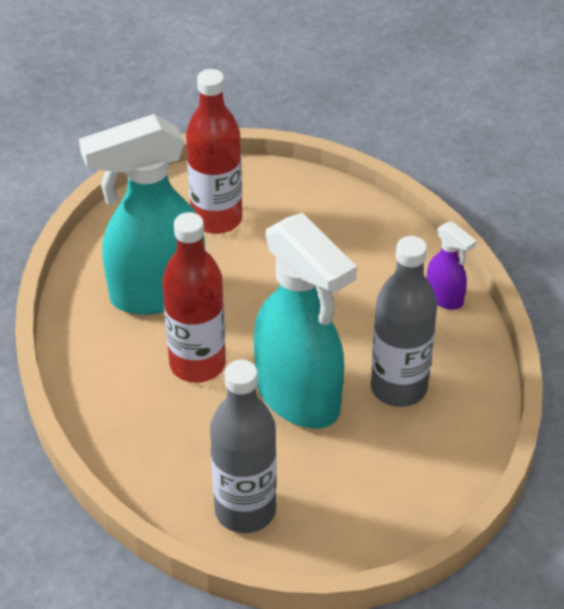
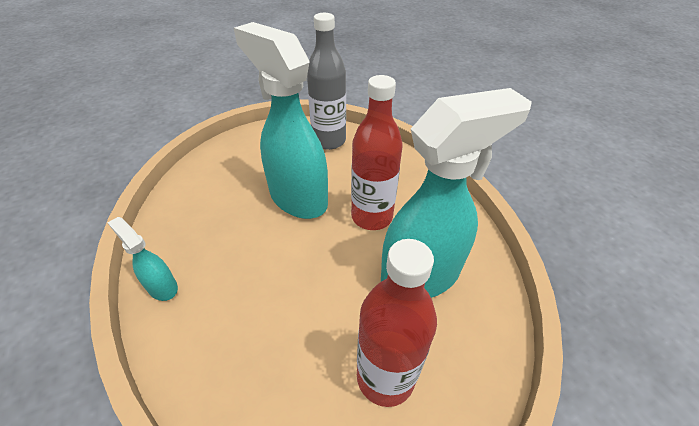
camera: 175 degrees right, 0 degrees up
grey bottle [371,236,437,407] -> none
purple spray bottle [426,222,477,310] -> turquoise spray bottle [108,217,178,301]

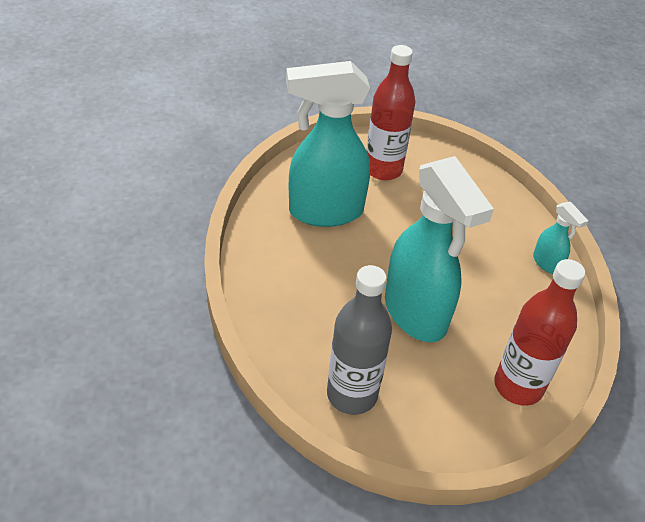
camera: 165 degrees left, 0 degrees up
red bottle [351,75,403,230] -> red bottle moved to [494,259,585,406]

